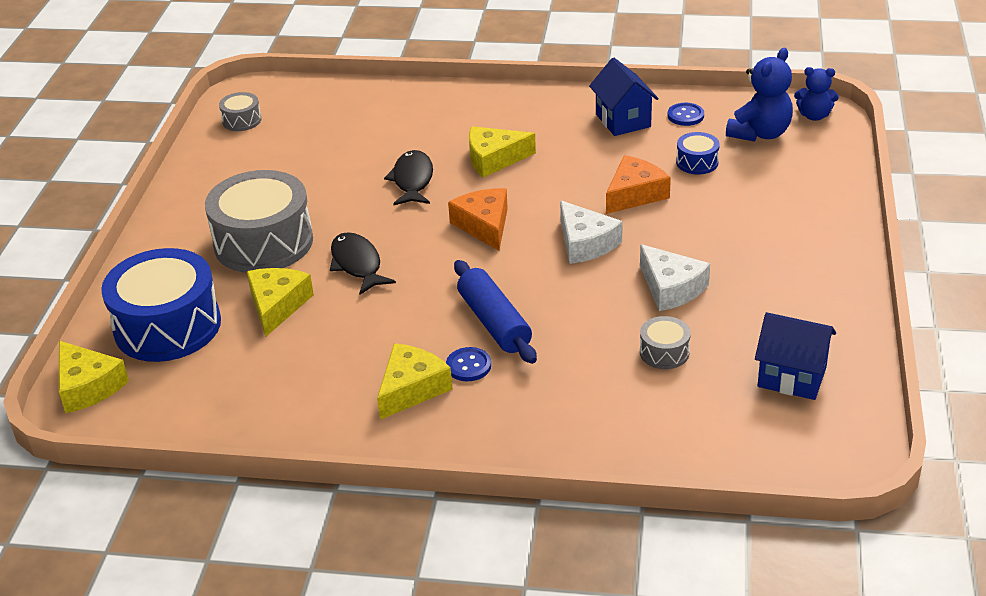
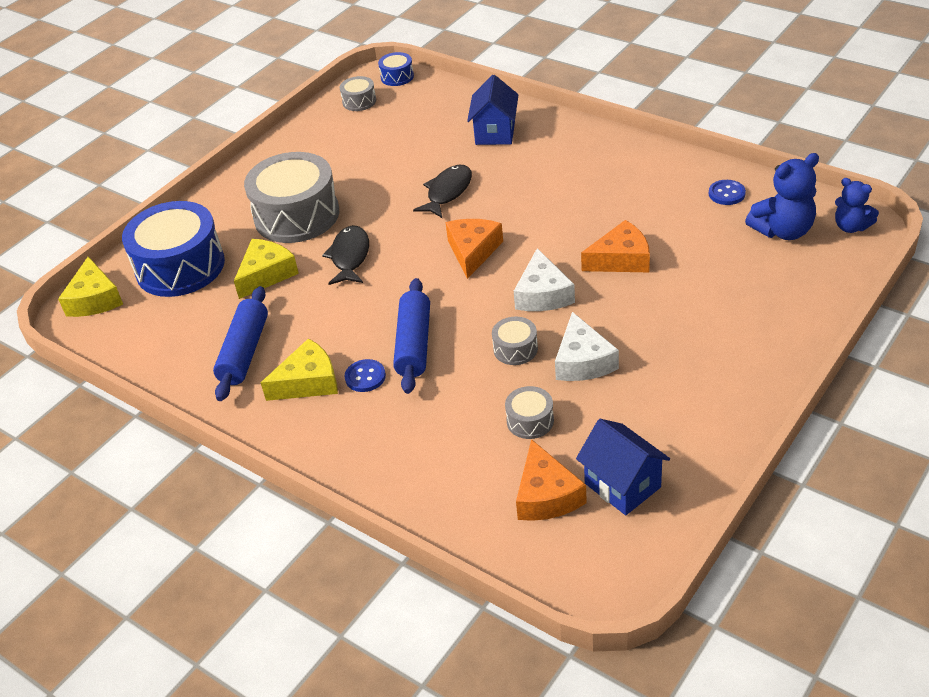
camera: 30 degrees right, 5 degrees up
yellow cheese [469,126,536,178] -> none
blue house [589,58,659,136] -> blue house moved to [467,75,518,145]
blue drum [676,132,720,174] -> blue drum moved to [378,52,414,86]
none -> blue rolling pin [213,286,268,401]
none -> grey drum [492,316,538,365]
none -> orange cheese [516,439,587,521]

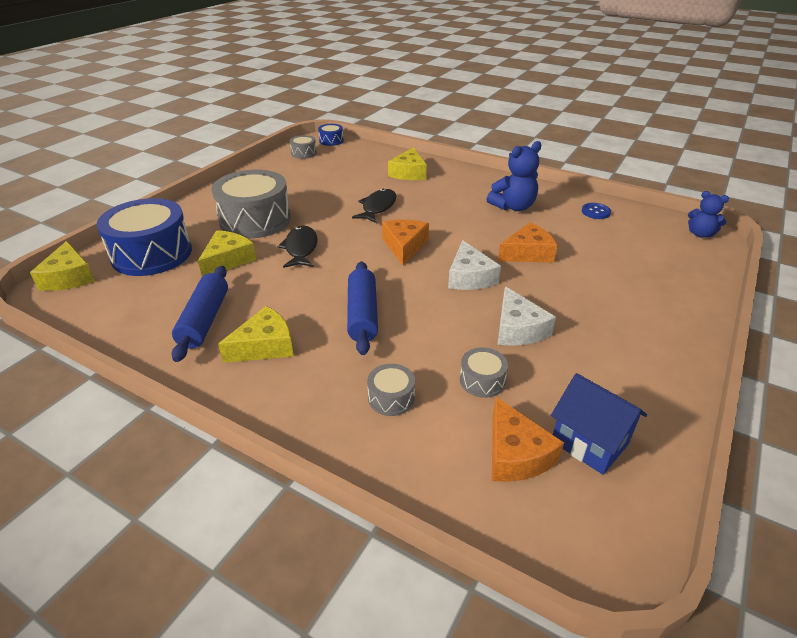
camera: 10 degrees left, 5 degrees down
blue button [344,359,386,392] -> none
blue house [467,75,518,145] -> yellow cheese [388,147,427,180]
grey drum [492,316,538,365] -> grey drum moved to [367,364,415,416]
blue teddy bear [745,153,819,240] -> blue teddy bear moved to [487,141,542,211]

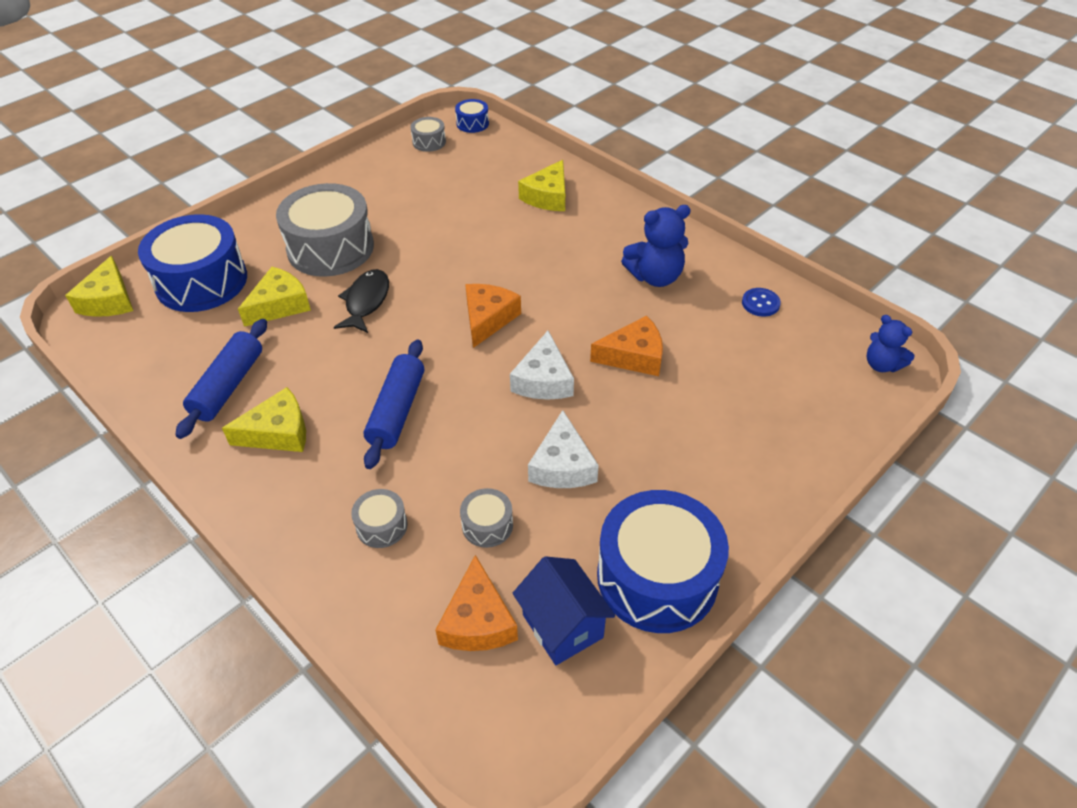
camera: 15 degrees right, 10 degrees up
black fish [352,189,396,223] -> none
none -> blue drum [597,490,729,633]

